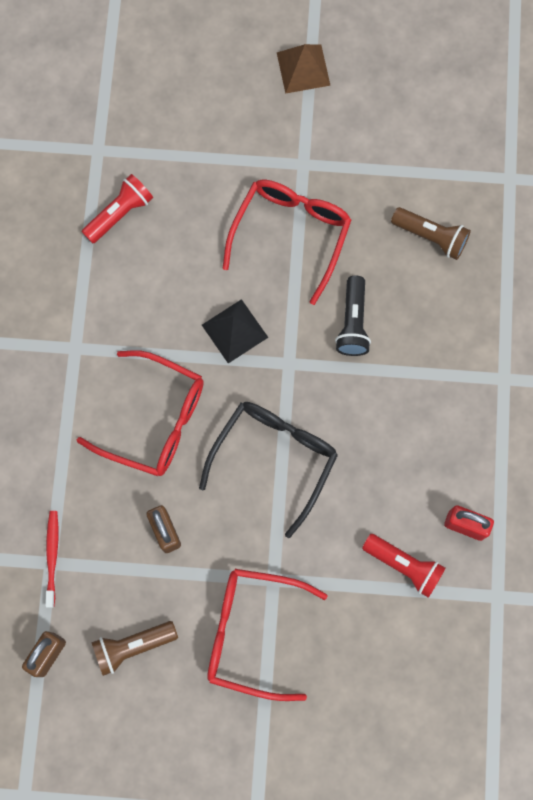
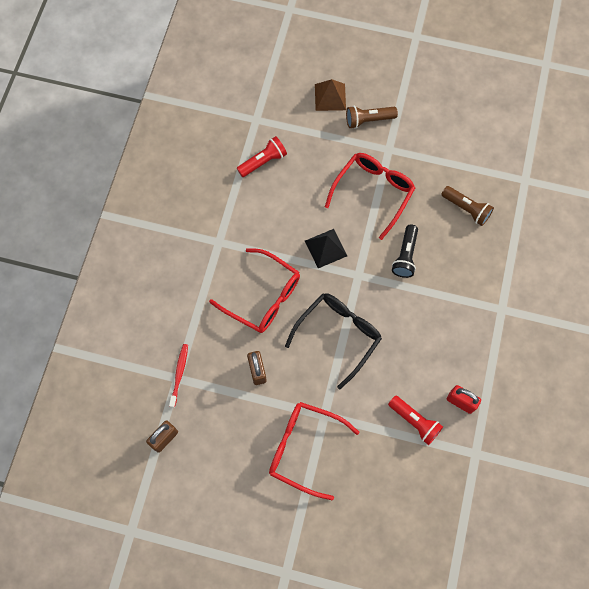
camera: 10 degrees right, 5 degrees down
brown flashlight [91,621,178,676] -> brown flashlight moved to [346,106,398,129]
brown pyramid [277,44,331,94] -> brown pyramid moved to [315,79,346,111]

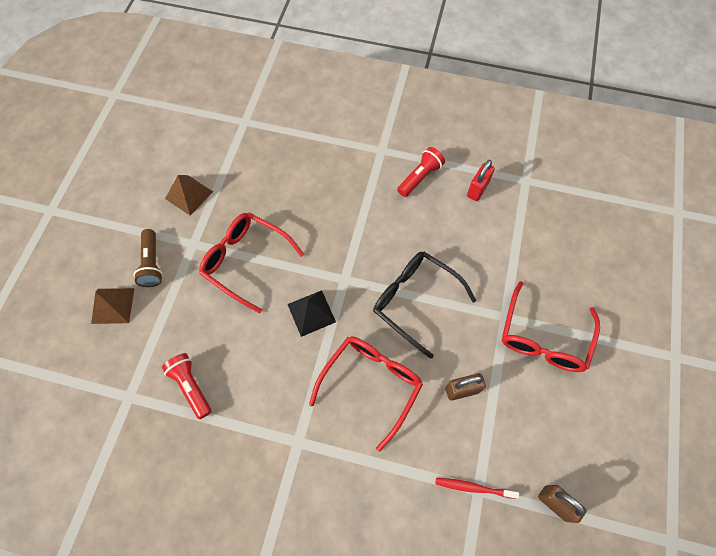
camera: 90 degrees left, 5 degrees down
red flashlight [388,395,443,445] -> red flashlight moved to [397,147,445,197]
black flashlight [392,225,418,278] -> none
brown flashlight [441,186,494,226] -> none
none -> brown pyramid [165,175,213,216]

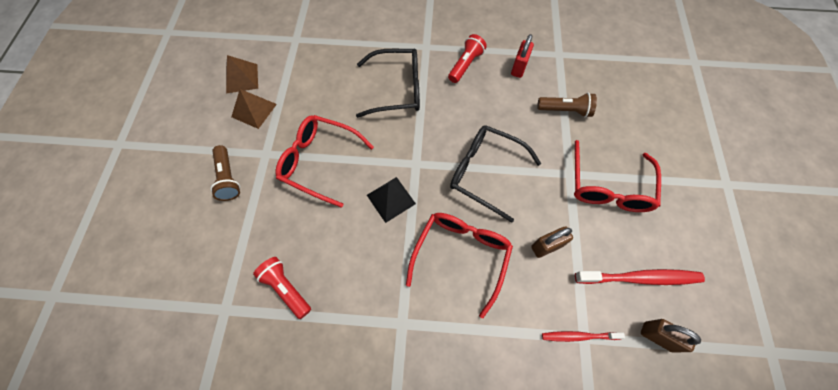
camera: 10 degrees left, 0 degrees up
brown pyramid [91,288,135,324] -> brown pyramid moved to [226,55,258,94]
none -> black glasses [356,49,420,118]
none -> brown flashlight [537,93,597,118]
none -> red toothbrush [575,269,705,285]

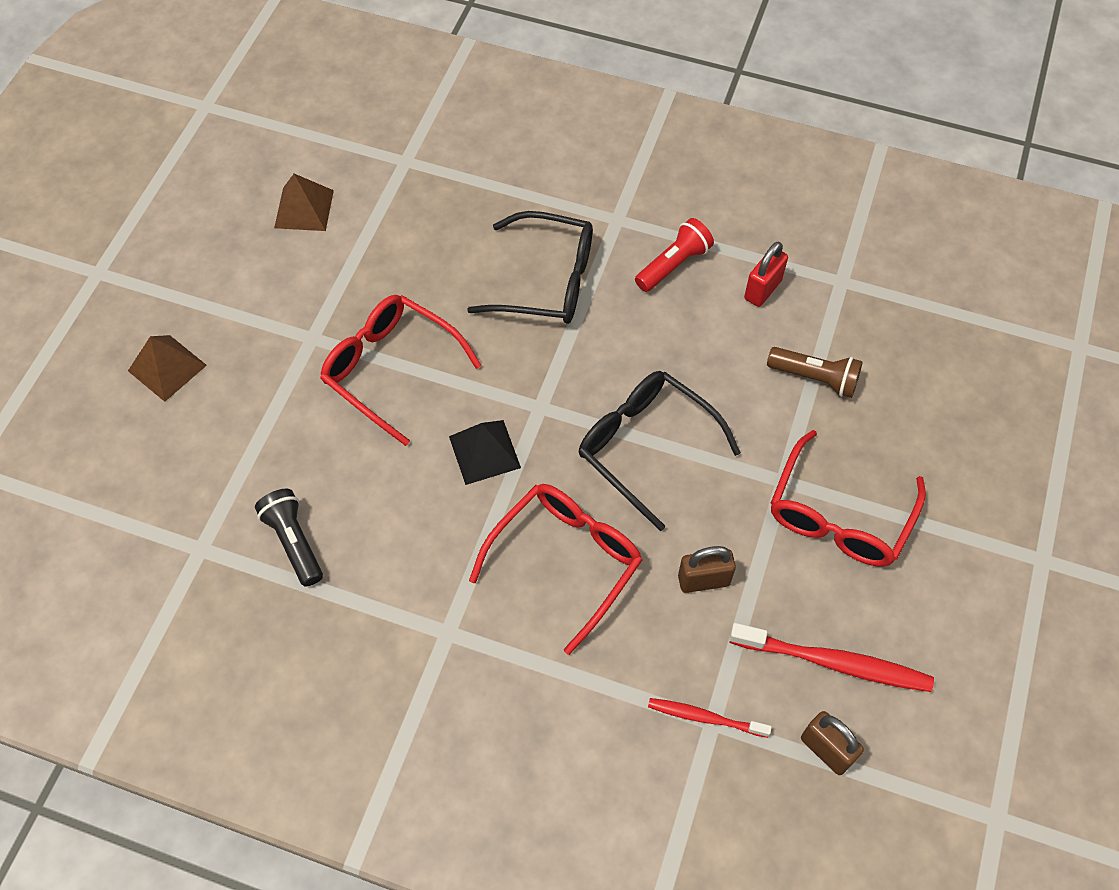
camera: 15 degrees right, 5 degrees down
brown flashlight [211,145,240,201] -> none
brown pyramid [231,89,277,129] -> brown pyramid moved to [128,335,207,402]
red flashlight [253,257,311,319] -> black flashlight [255,489,323,587]

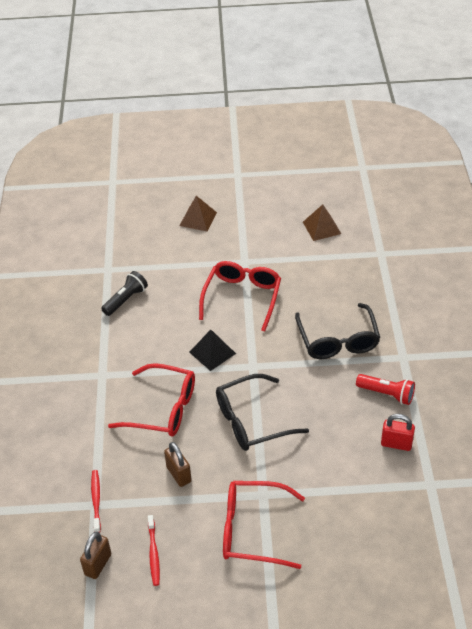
camera: 70 degrees right, 15 degrees down
black glasses [579,371,741,531] -> black glasses turned 135 degrees counterclockwise [216,374,309,451]
red toothbrush [729,623,934,692] -> red toothbrush [148,515,160,586], size x0.59
brown flashlight [767,347,863,398] -> none

